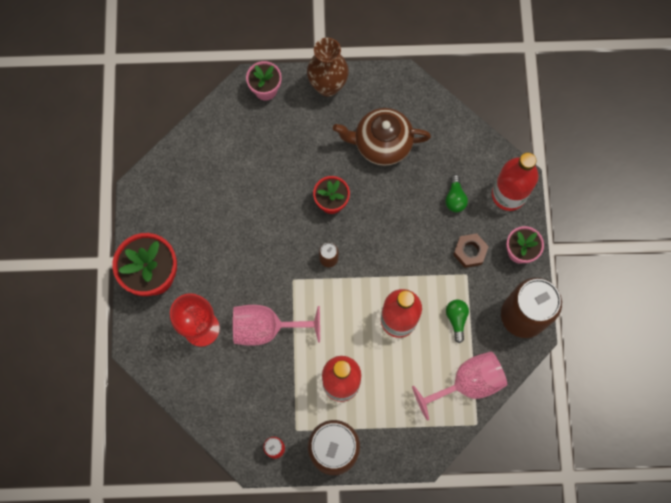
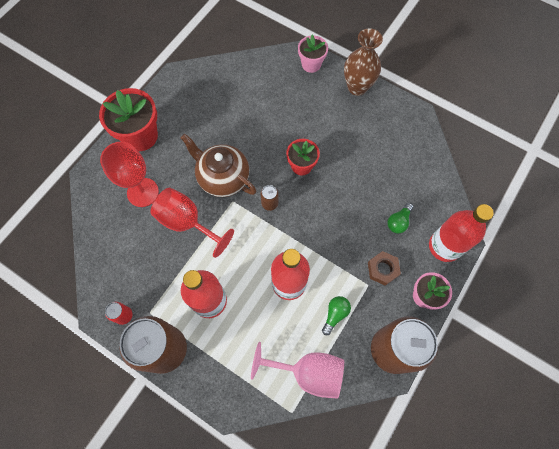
camera: 35 degrees right, 5 degrees down
pink goblet [233,305,320,346] -> red goblet [150,188,234,258]
brown teapot [333,108,431,166] -> brown teapot moved to [180,134,257,197]

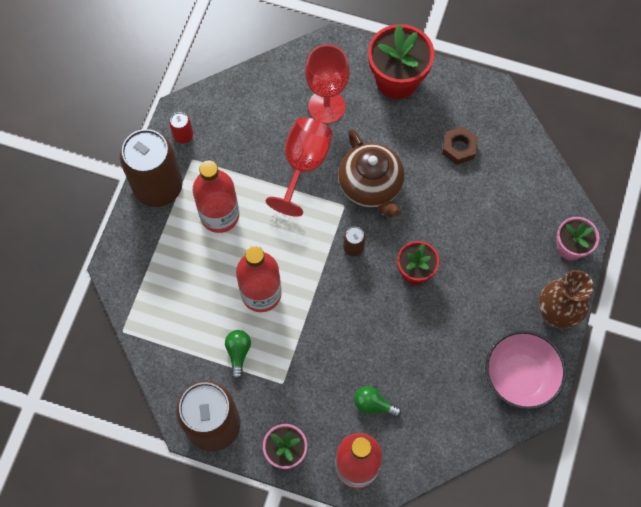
camera: 75 degrees right, 0 degrees up
brown teapot [180,134,257,197] -> brown teapot turned 135 degrees clockwise [338,129,405,218]
pink goblet [251,342,344,399] -> none
green light bulb [322,296,351,335] -> green light bulb turned 105 degrees counterclockwise [225,330,251,380]
brown nut [368,251,401,286] -> brown nut moved to [442,126,478,165]
none -> pink bowl [485,331,566,410]

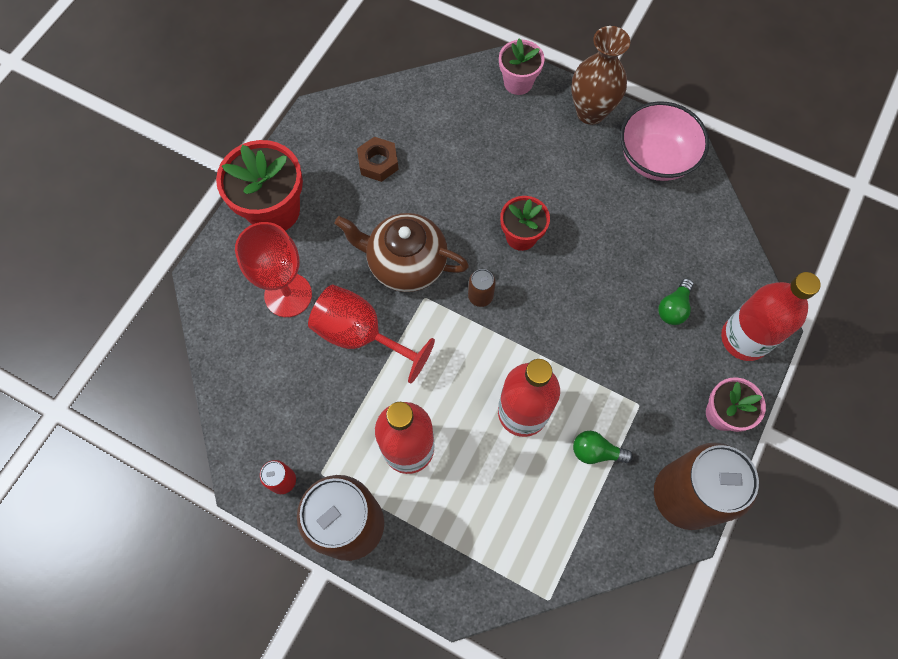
camera: 80 degrees left, 0 degrees up
brown teapot [338,129,405,218] -> brown teapot turned 150 degrees counterclockwise [335,213,469,292]

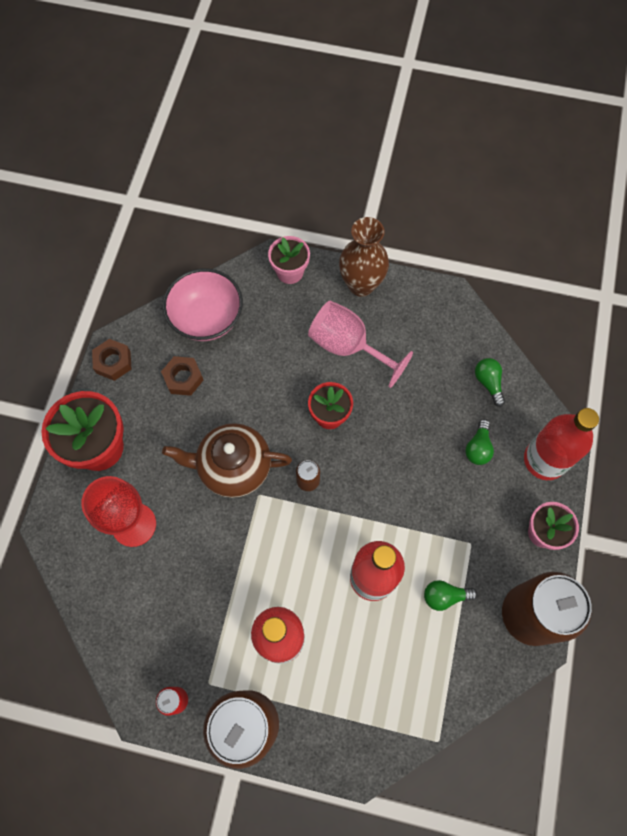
camera: 15 degrees left, 0 degrees up
red goblet [308,285,435,383] -> none
pink bowl [620,101,709,181] -> pink bowl moved to [163,268,243,341]
none -> brown nut [92,339,131,381]
none -> pink goblet [308,301,413,388]
none -> green light bulb [475,358,505,407]

